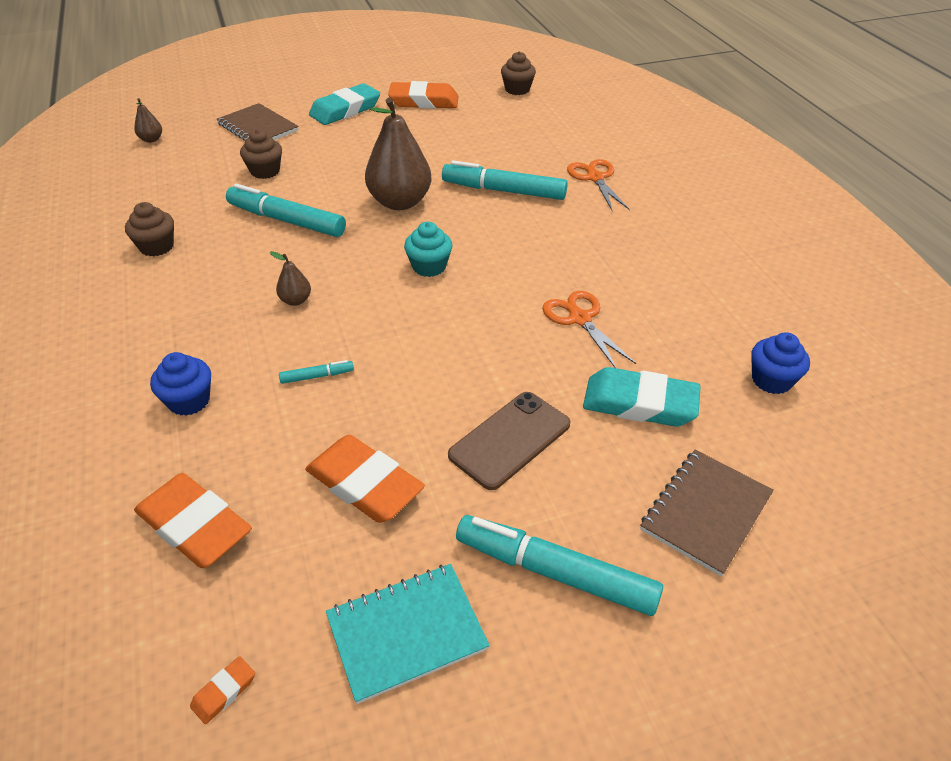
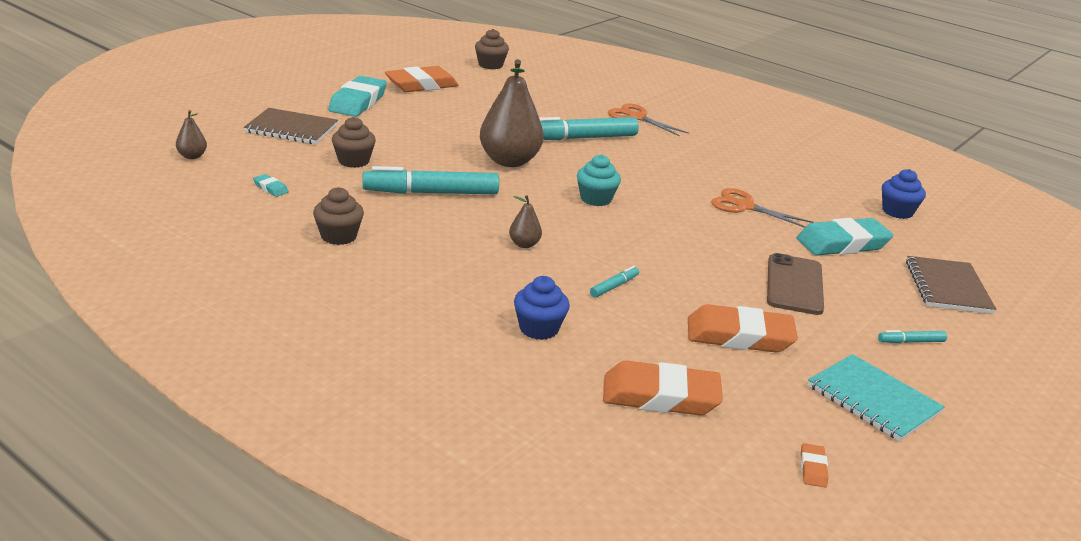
camera: 35 degrees left, 15 degrees down
turquoise notebook [326,564,490,704] -> turquoise notebook turned 75 degrees counterclockwise [808,354,945,441]
turquoise marker [456,515,663,616] -> turquoise marker [878,330,947,343], size x0.44
none -> turquoise eraser [253,174,289,197]

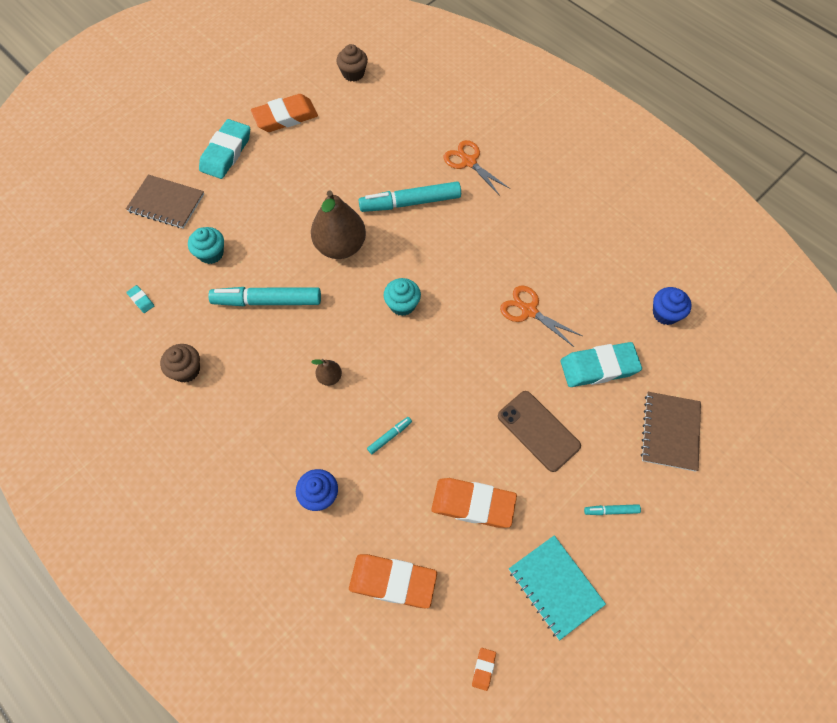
camera: 10 degrees right, 35 degrees up
brown pear [176,110,207,159] -> none
brown cupcake [332,117,376,168] -> turquoise cupcake [188,227,224,264]
brown phone [767,253,824,315] -> brown phone turned 60 degrees counterclockwise [498,391,581,472]

